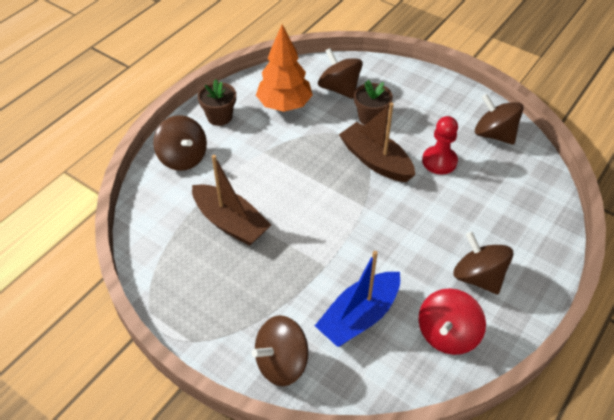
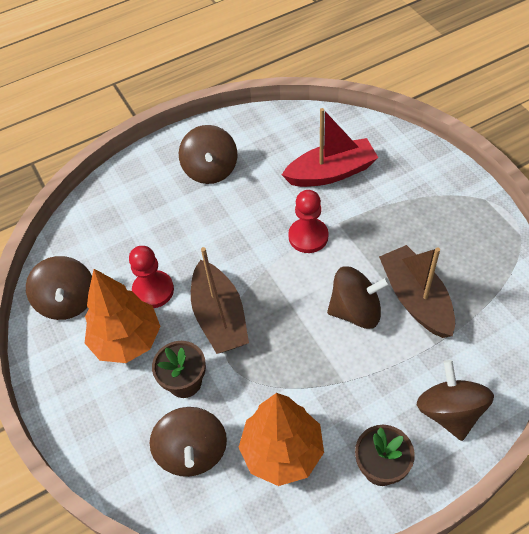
camera: 150 degrees left, 5 degrees up
brown spinning top [252,315,308,386] -> brown spinning top moved to [327,266,390,329]
blue boat [315,251,400,347] -> red boat [282,108,378,187]
red spinning top [419,288,486,355] -> none
none -> orange tree [85,269,161,363]
none -> red pawn [288,190,328,253]

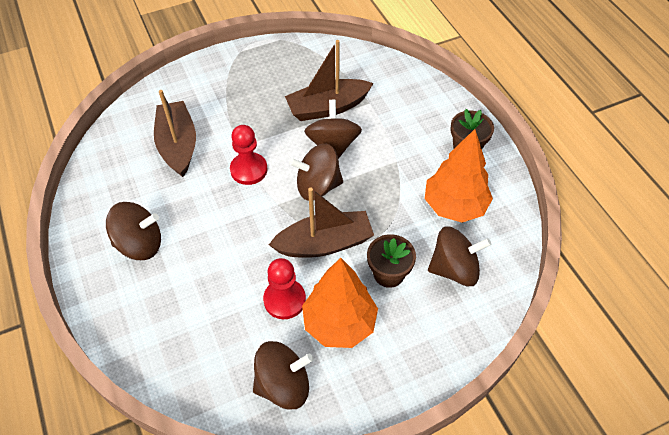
camera: 90 degrees left, 0 degrees up
red boat [282,108,378,187] -> brown boat [154,90,196,177]
brown spinning top [417,360,494,441] -> brown spinning top moved to [289,143,343,201]

